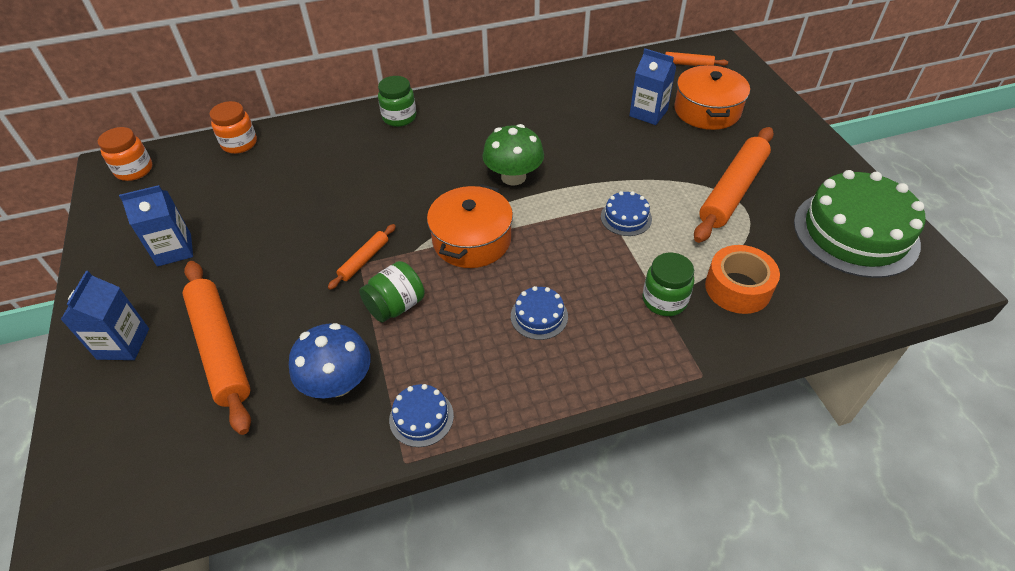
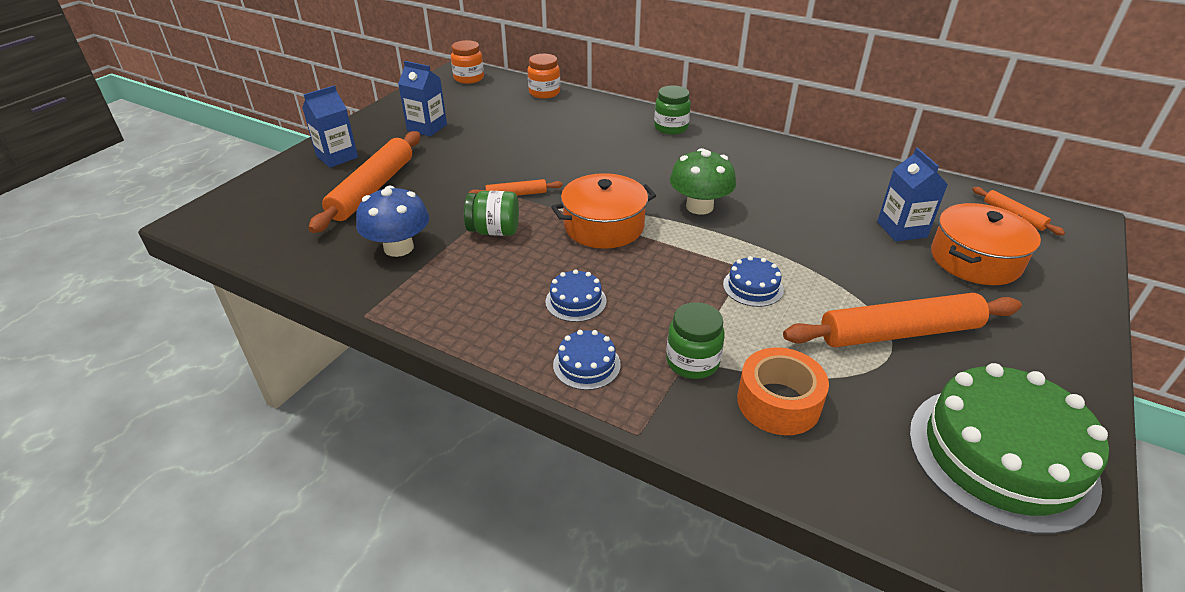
camera: 45 degrees right, 10 degrees down
blue cake [389,384,454,447] -> blue cake moved to [553,330,621,390]

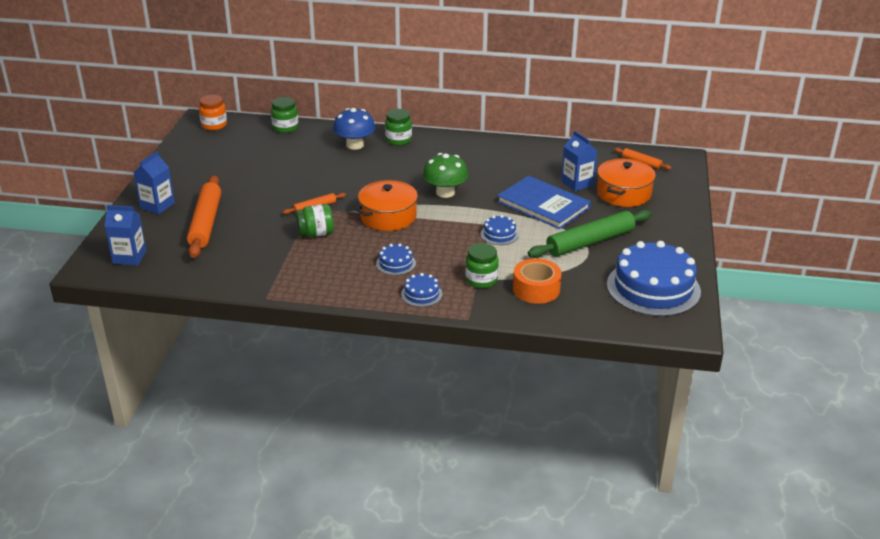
camera: 20 degrees left, 5 degrees down
blue mushroom [356,186,429,257] -> blue mushroom moved to [333,108,375,150]
blue carton [398,61,447,136] -> blue carton moved to [104,205,147,265]
orange jar [527,54,560,99] -> green jar [271,97,299,133]
orange rolling pin [783,293,1022,347] -> green rolling pin [528,210,652,258]
green cake [909,363,1109,534] -> blue cake [607,241,701,317]
none -> blue book [497,176,591,229]

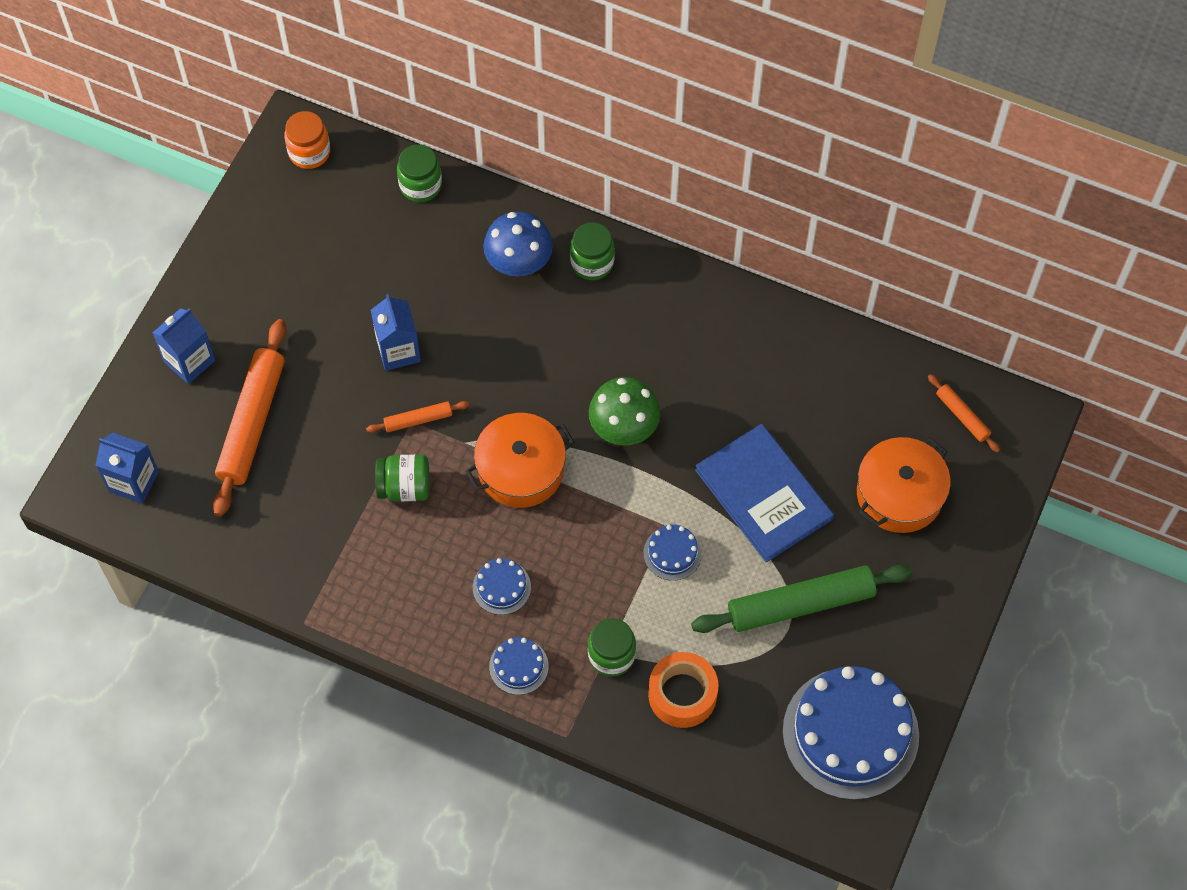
camera: 15 degrees right, 30 degrees up
blue carton [561,131,598,192] -> blue carton moved to [371,294,421,371]

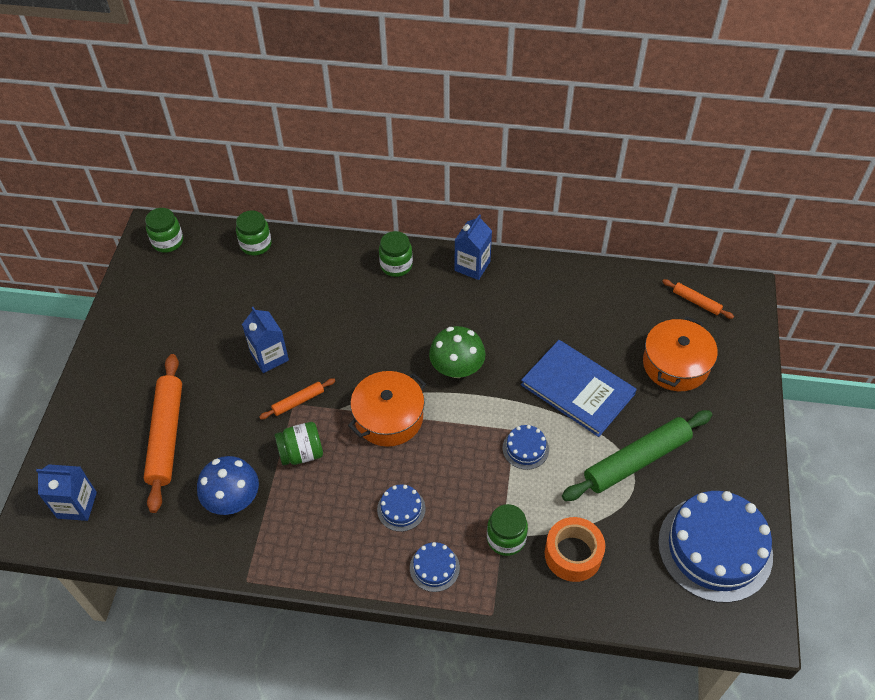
camera: 15 degrees left, 10 degrees down
blue carton [153,308,215,384] -> blue carton moved to [455,214,492,280]
orange jar [284,111,330,169] -> green jar [145,208,183,253]
blue mushroom [483,211,553,276] -> blue mushroom moved to [197,456,259,515]

